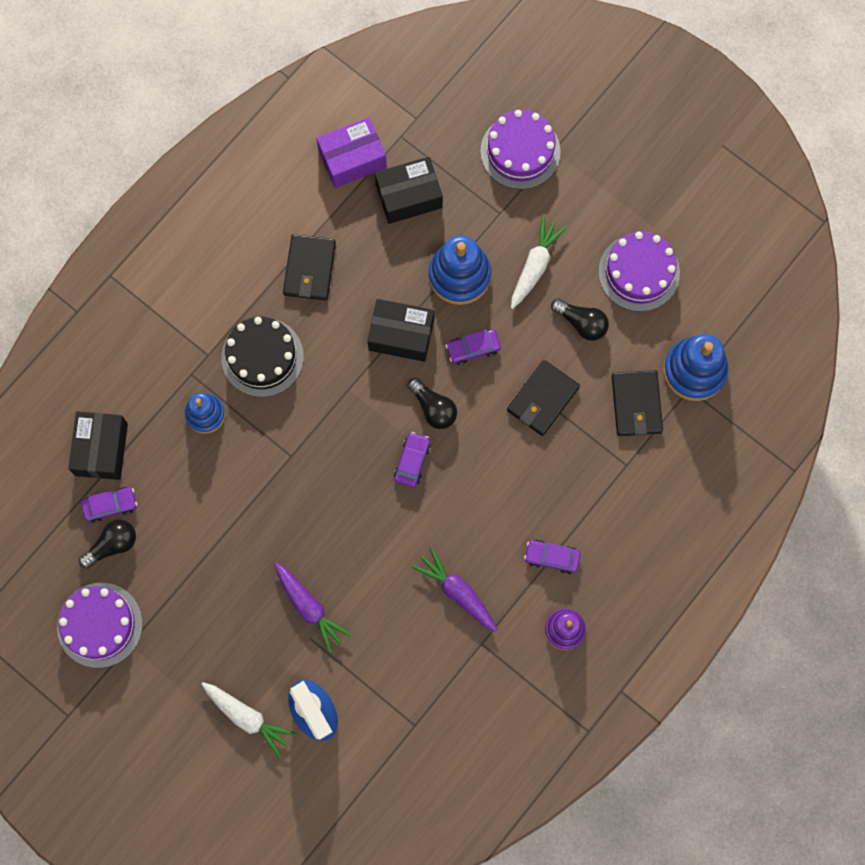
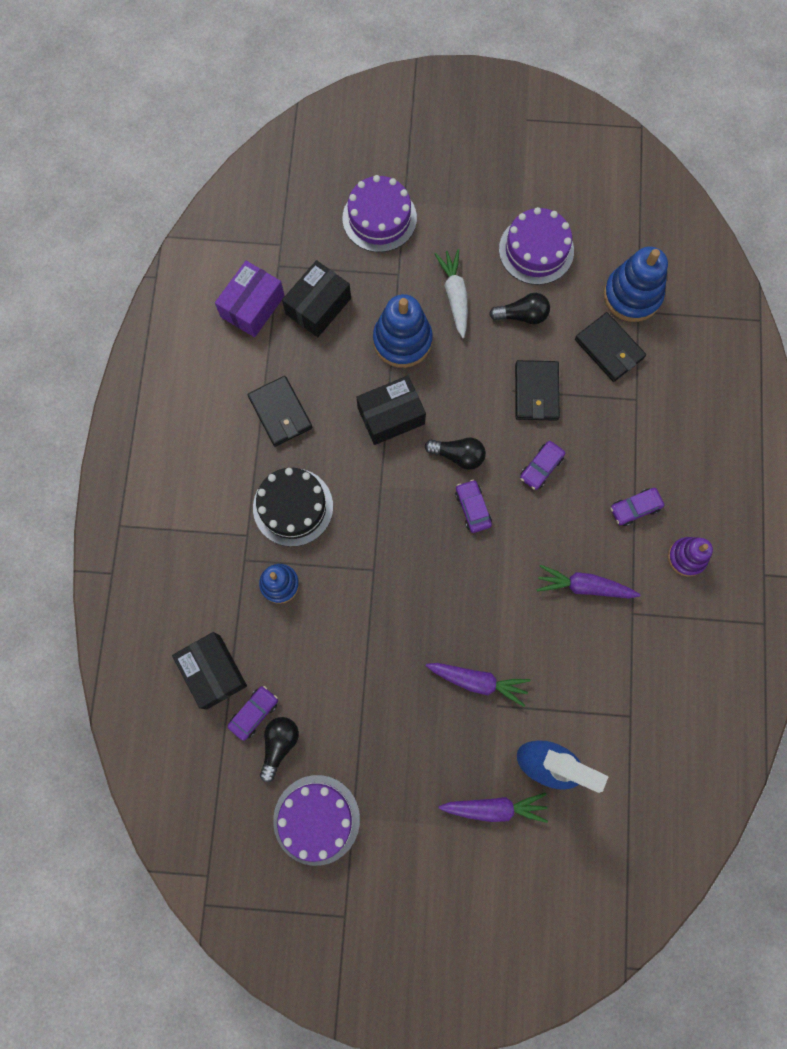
camera: 35 degrees left, 0 degrees up
white carrot [201,682,297,758] -> purple carrot [439,793,548,823]
purple car [445,329,501,365] -> purple car moved to [520,441,565,490]

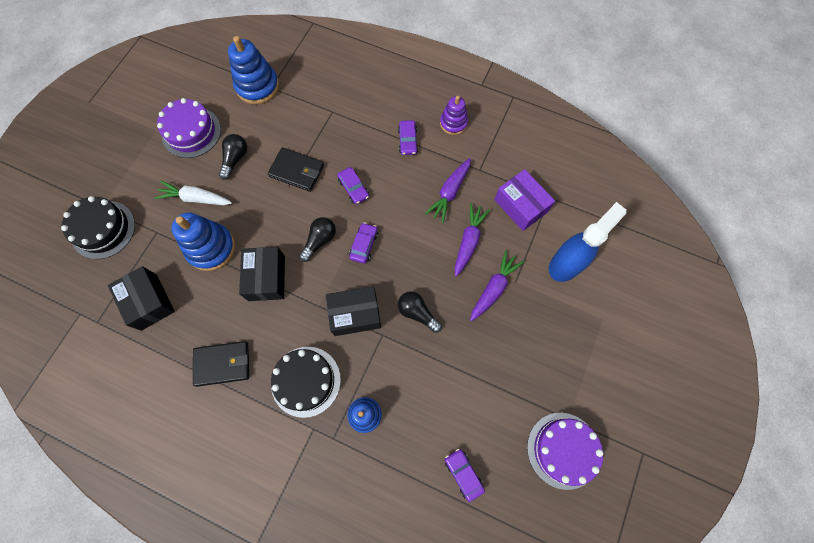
camera: 70 degrees left, 5 degrees down
black box [172,632,247,709] -> black box moved to [326,286,381,336]
purple box [215,261,285,337] -> purple box moved to [494,169,555,231]
black light bulb [260,717,299,782] -> black light bulb moved to [398,291,442,333]
purple cake [342,175,417,252] -> black cake [61,196,135,259]
purple carrot [439,793,548,823] -> purple carrot moved to [455,203,490,277]
purple car [455,480,492,533] -> purple car turned 105 degrees clockwise [349,222,378,264]
black wallet [575,312,646,382] -> none

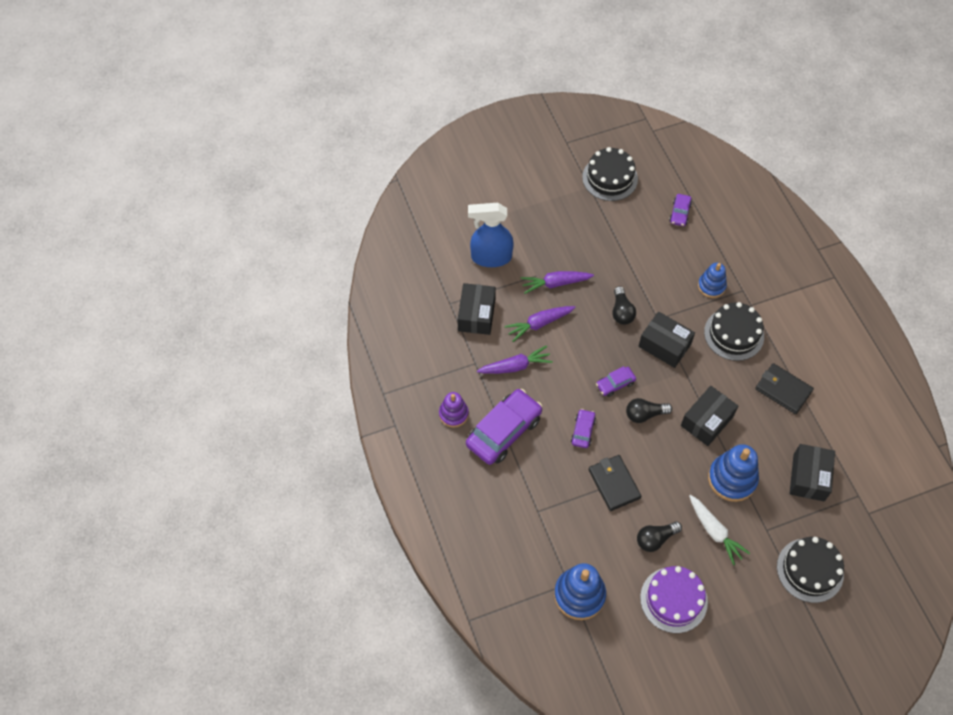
camera: 135 degrees left, 10 degrees down
purple car [398,120,418,155] -> purple car [466,389,542,465], size x2.06
purple box [494,169,555,231] -> black box [458,283,496,335]
purple cake [527,413,603,490] -> black cake [582,147,638,201]

